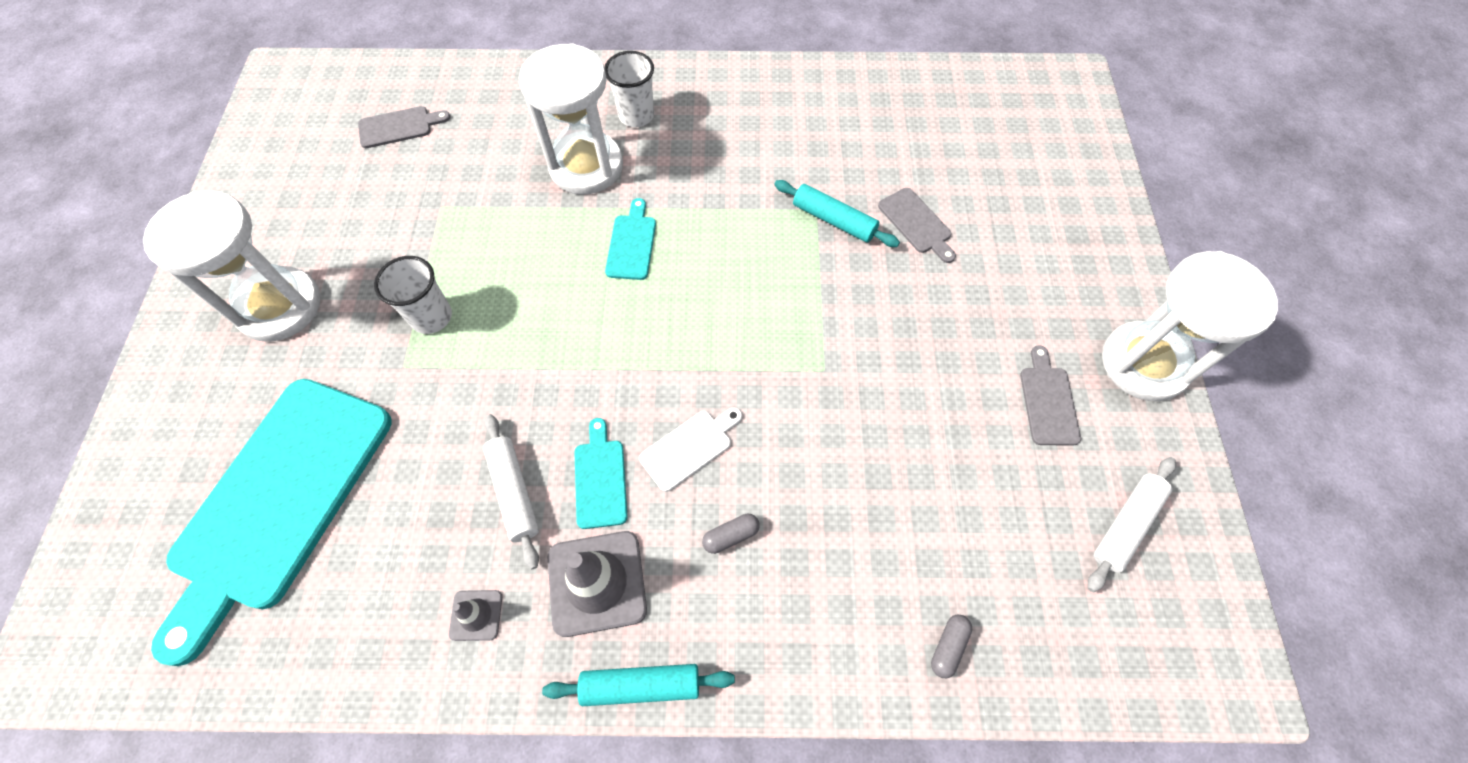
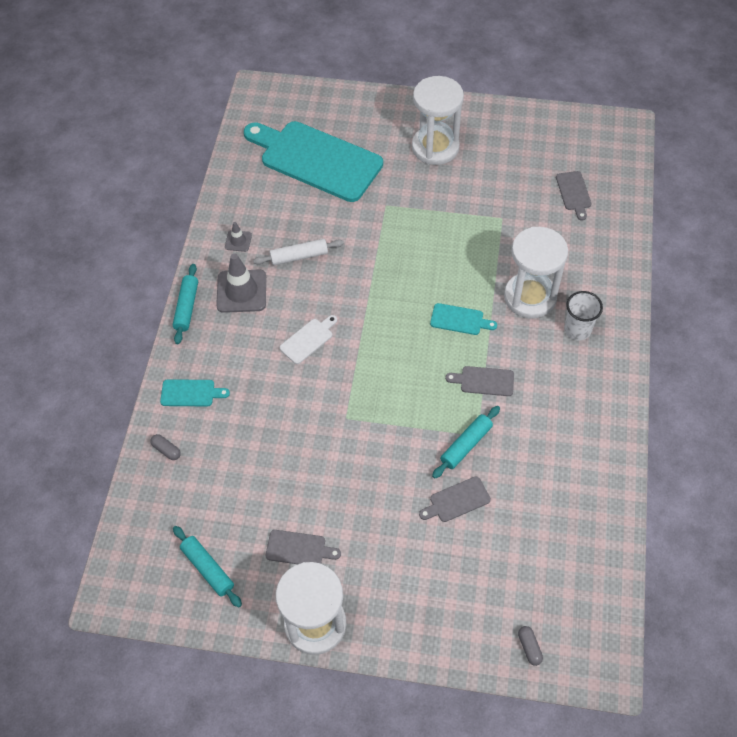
camera: 100 degrees right, 5 degrees down
white cup [374,256,452,334] -> none
turquoise cutting board [574,418,628,529] -> turquoise cutting board moved to [160,379,230,406]
white cutting board [639,408,742,492] -> white cutting board turned 105 degrees counterclockwise [280,315,337,364]
grey capsule [702,514,760,554] -> grey capsule moved to [518,626,543,666]
white rolling pin [1088,457,1176,592] -> turquoise rolling pin [173,526,242,608]
none -> grey cutting board [445,366,514,396]

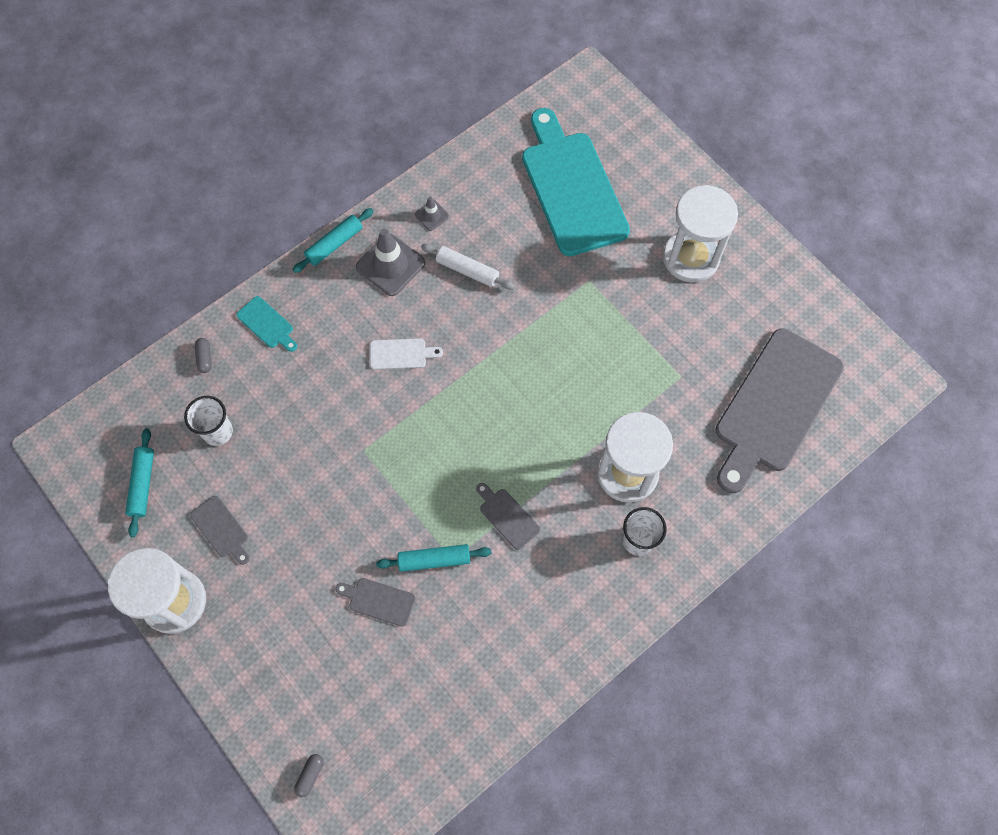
camera: 40 degrees right, 10 degrees up
turquoise cutting board [430,303,497,335] -> none
grey cutting board [556,171,591,220] -> grey cutting board [715,329,844,493], size x2.47
none -> white cup [184,396,233,446]

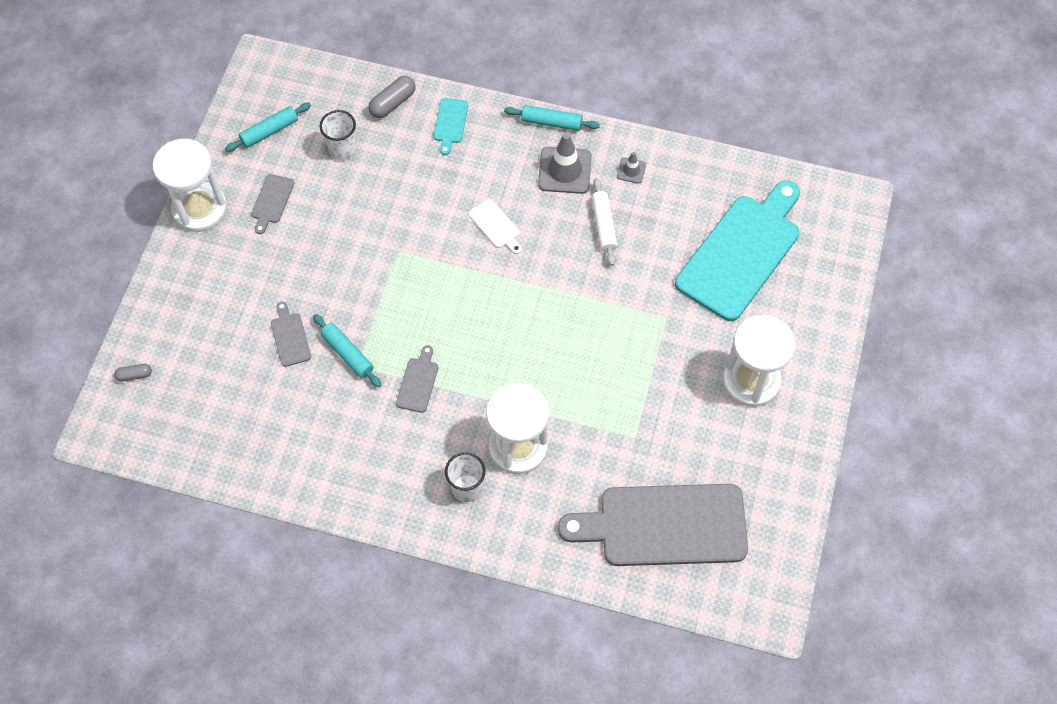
camera: 55 degrees right, 5 degrees down
grey capsule [195,338,212,373] -> grey capsule [369,76,416,118], size x1.67

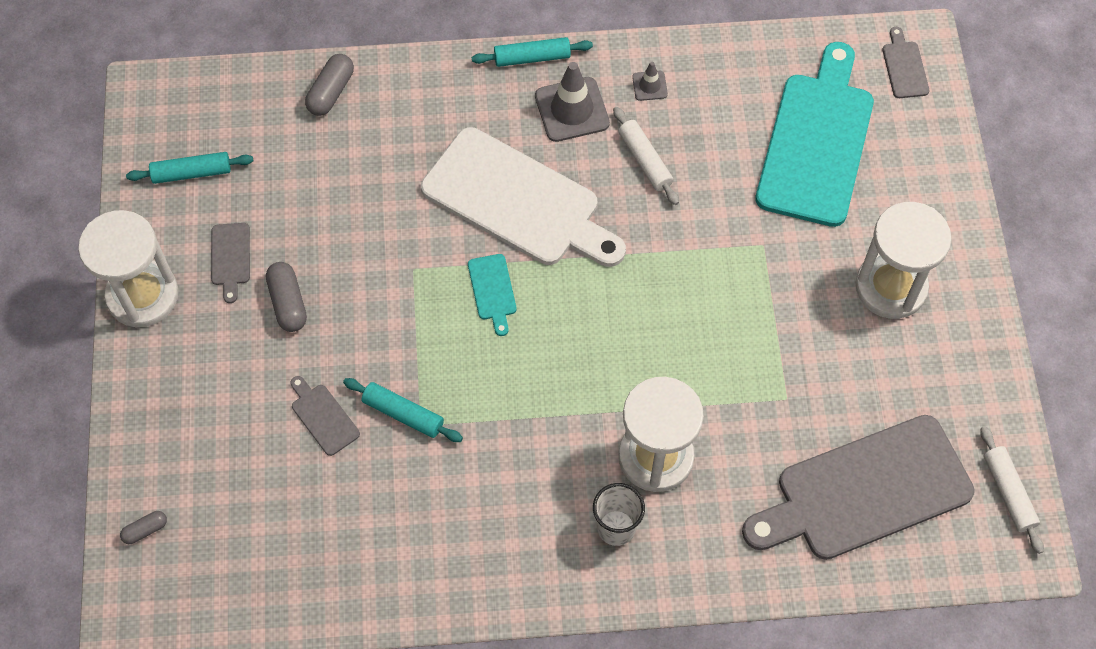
camera: 20 degrees left, 0 degrees up
turquoise rolling pin [225,103,311,152] -> turquoise rolling pin turned 45 degrees clockwise [126,152,253,184]
white cup [320,110,356,160] -> none
grey cutting board [396,345,438,413] -> grey cutting board moved to [883,27,929,98]
turquoise cutting board [434,98,468,155] -> turquoise cutting board moved to [468,254,516,336]
white cutting board [468,199,522,254] -> white cutting board [421,127,626,267], size x2.47
none -> grey capsule [266,262,307,332]
none -> white rolling pin [980,426,1044,554]

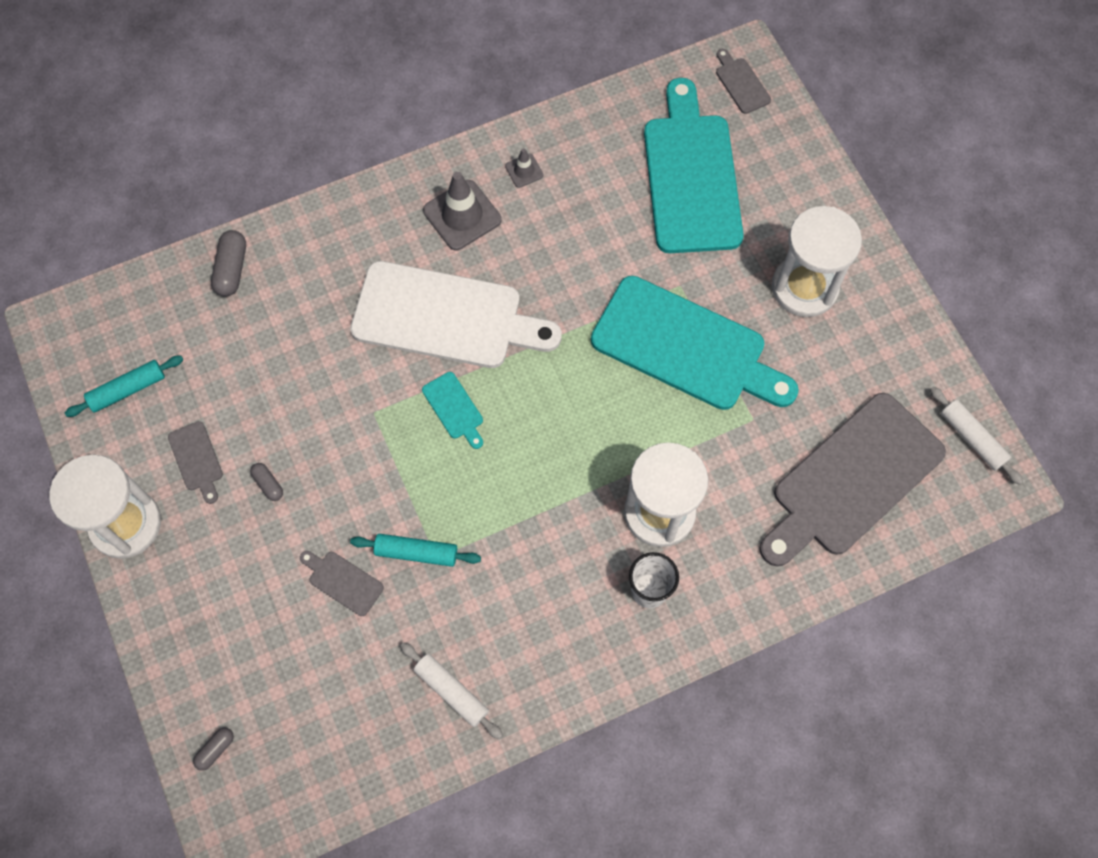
camera: 20 degrees left, 5 degrees up
grey capsule [266,262,307,332] -> grey capsule [250,463,283,501], size x0.60
turquoise rolling pin [472,37,593,67] -> none
white rolling pin [613,107,679,205] -> white rolling pin moved to [400,642,503,739]
none -> turquoise cutting board [591,276,799,410]

